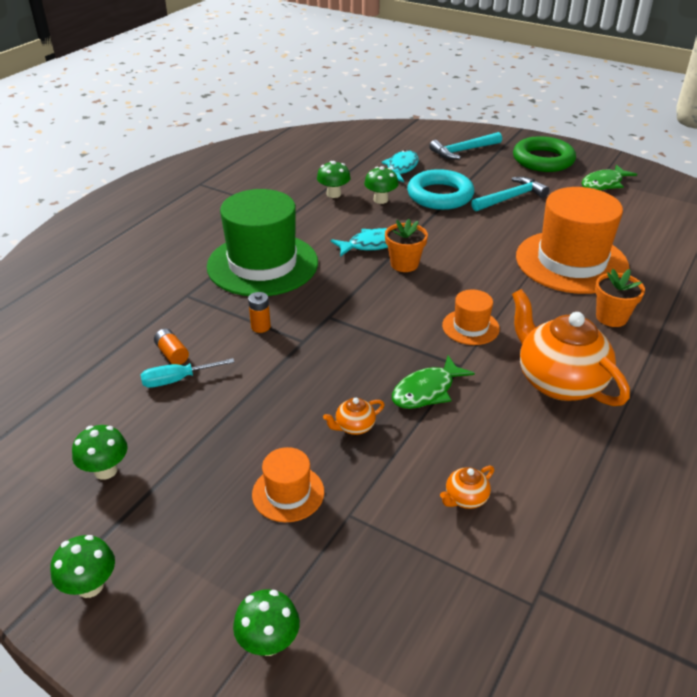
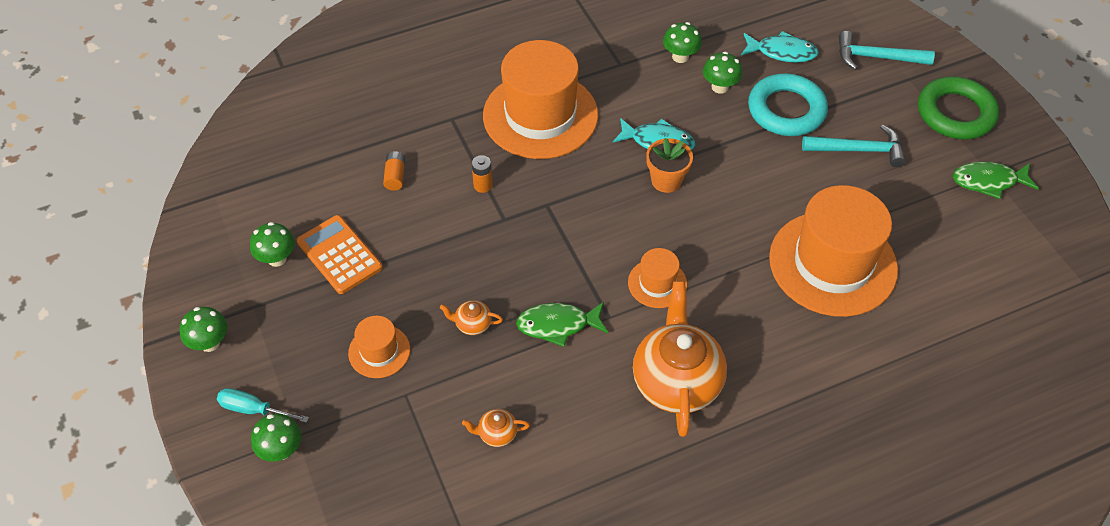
camera: 35 degrees right, 15 degrees up
turquoise screwdriver [141,358,234,388] -> turquoise screwdriver moved to [217,388,309,423]
green hat [207,189,318,296] -> orange hat [483,40,598,159]
turquoise fish [382,150,419,183] -> turquoise fish turned 45 degrees clockwise [741,31,819,63]
orange flower pot [595,269,645,327] -> none
none -> orange calculator [297,215,383,294]

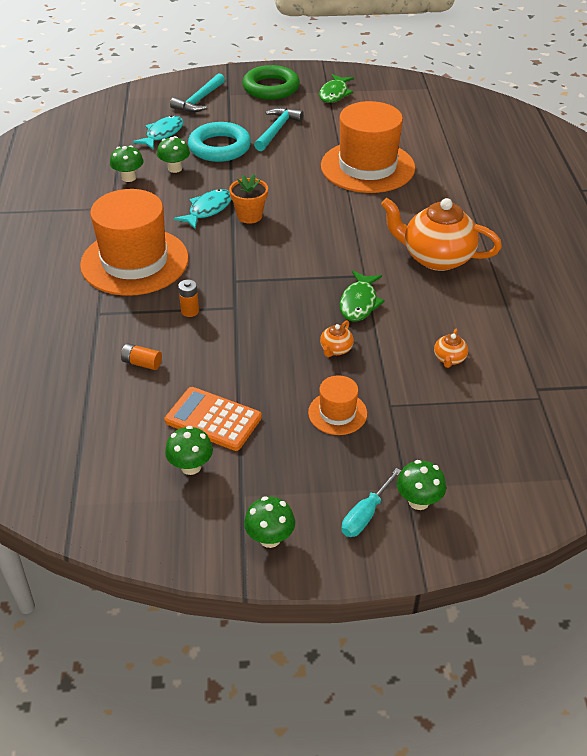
camera: 70 degrees left, 10 degrees down
orange calculator [297,215,383,294] -> orange calculator turned 45 degrees clockwise [165,387,262,451]
orange hat [628,248,687,308] -> none

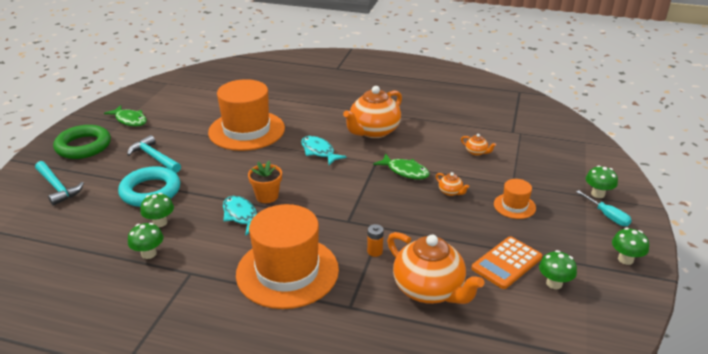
camera: 70 degrees left, 10 degrees down
orange battery [121,343,162,370] -> orange teapot [387,232,484,304]
turquoise fish [133,116,184,149] -> turquoise fish moved to [301,136,347,165]

